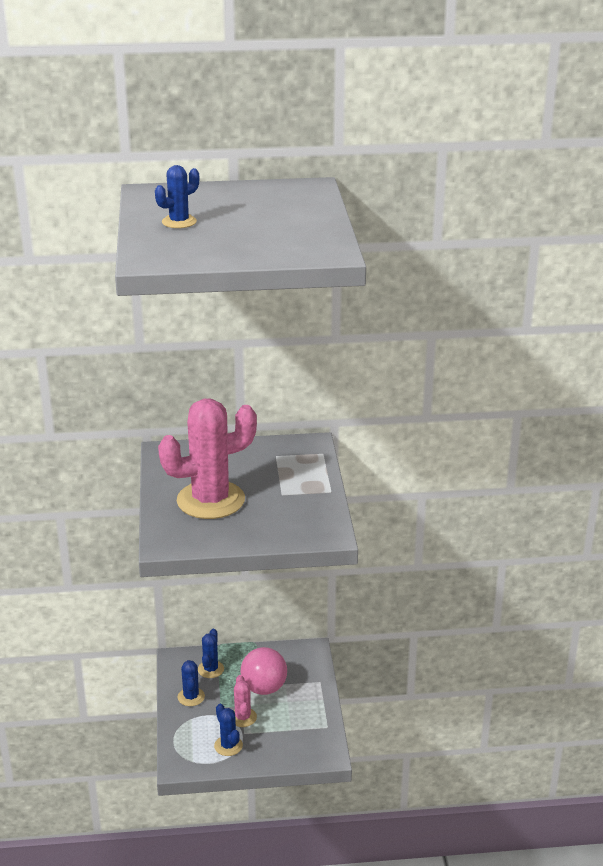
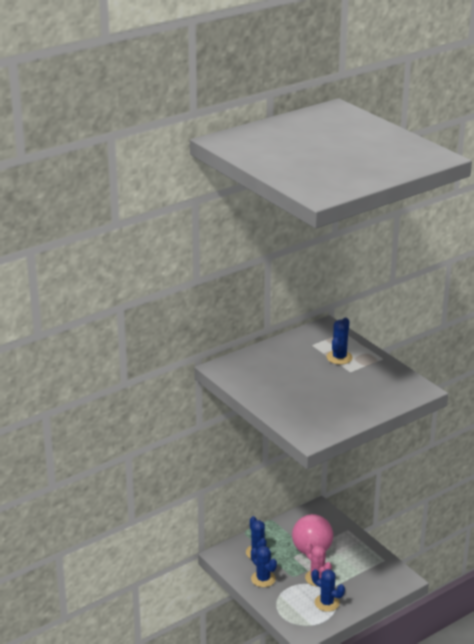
camera: 30 degrees left, 0 degrees up
blue cactus [155,165,199,228] -> blue cactus moved to [327,317,353,364]
pink cactus [158,399,257,519] -> none

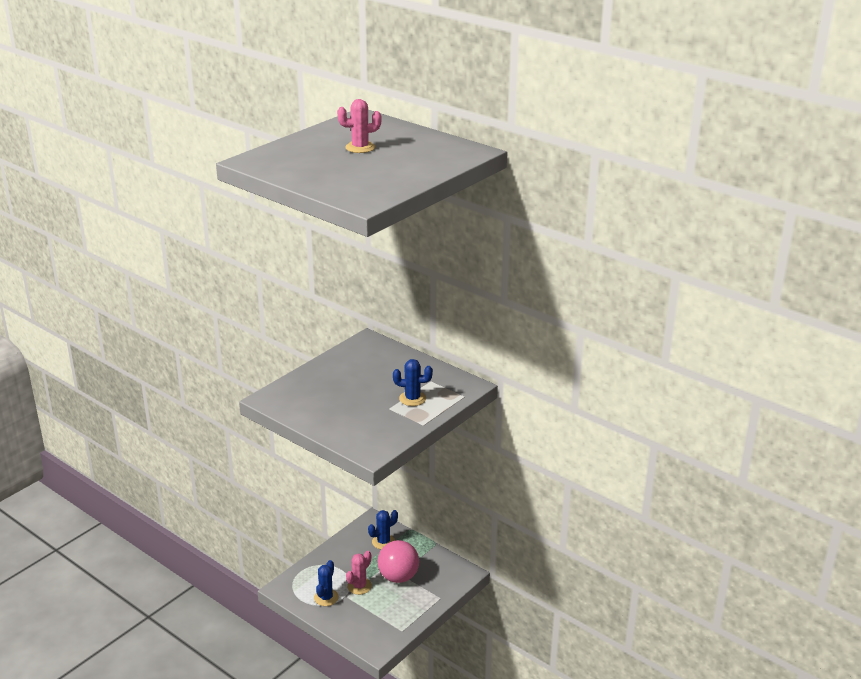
camera: 75 degrees right, 0 degrees up
blue cactus [251,546,277,587] -> none
none -> pink cactus [337,99,381,153]

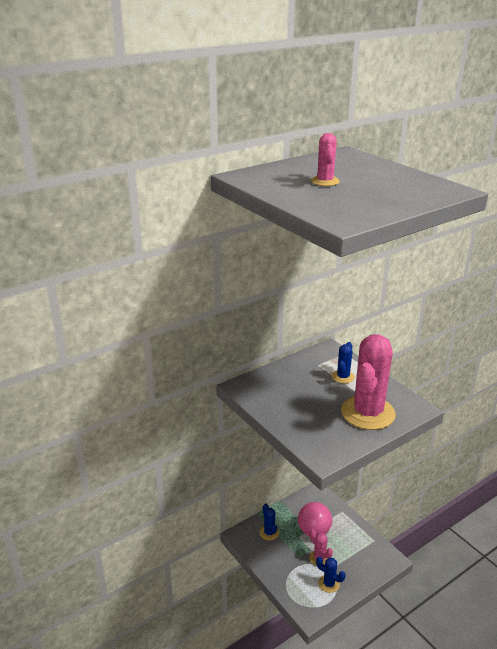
camera: 75 degrees left, 0 degrees up
none -> pink cactus [341,334,396,430]

